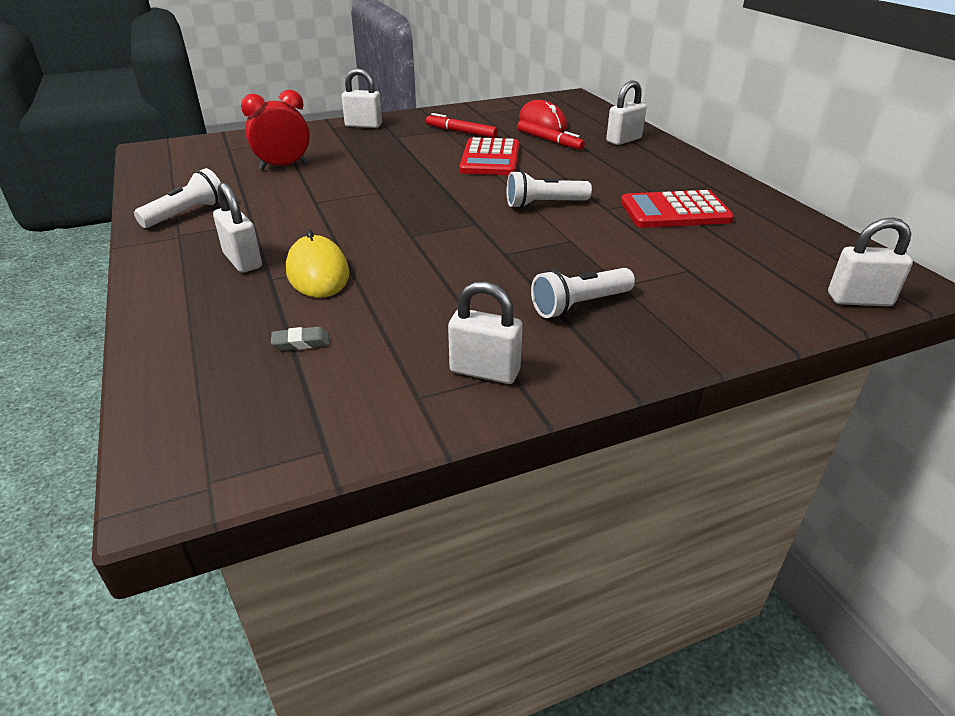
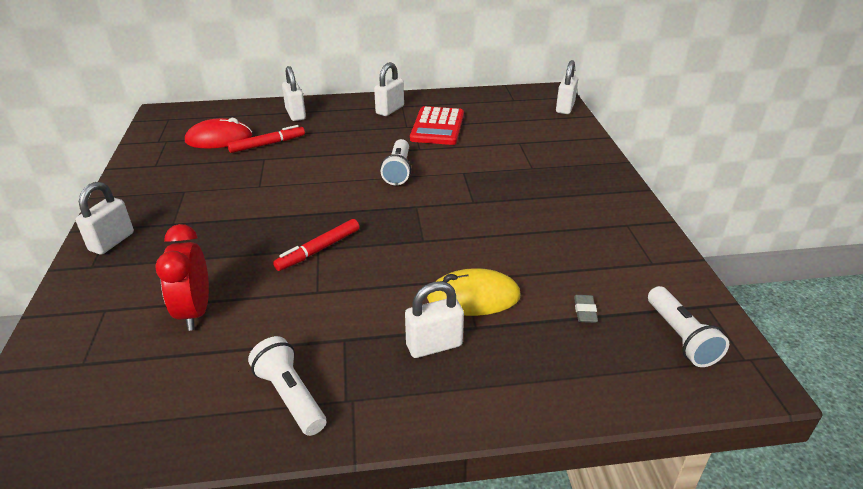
camera: 75 degrees left, 0 degrees up
red marker [426,113,498,138] -> red marker moved to [273,219,359,271]
white padlock [448,281,523,384] -> white padlock moved to [374,62,404,116]
red calculator [459,137,519,175] -> none
white flashlight [531,268,635,318] -> white flashlight moved to [648,286,729,367]

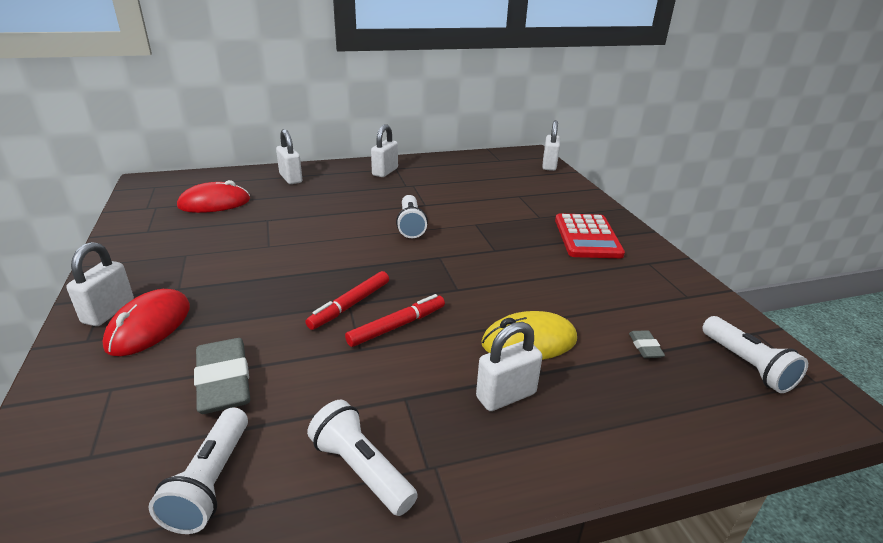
camera: 10 degrees left, 5 degrees down
red clock [155,224,209,331] -> grey eraser [194,338,250,414]
red marker [227,125,305,153] -> red marker moved to [345,294,445,347]
red calculator [410,106,464,145] -> red calculator moved to [555,213,625,258]
none -> red mouse [103,289,190,356]
none -> white flashlight [149,408,248,534]

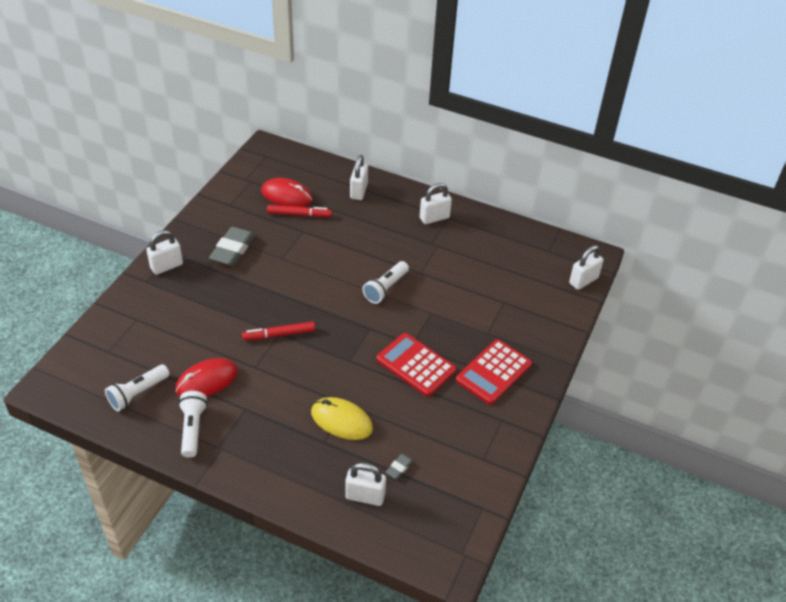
camera: 40 degrees right, 15 degrees up
red mouse [103,289,190,356] -> red mouse moved to [175,358,238,397]
grey eraser [194,338,250,414] -> grey eraser moved to [209,227,255,266]
red marker [345,294,445,347] -> red marker moved to [267,205,332,217]
white padlock [476,322,543,411] -> white padlock moved to [346,462,386,506]
white flashlight [702,316,808,393] -> none
none -> red calculator [376,333,456,396]

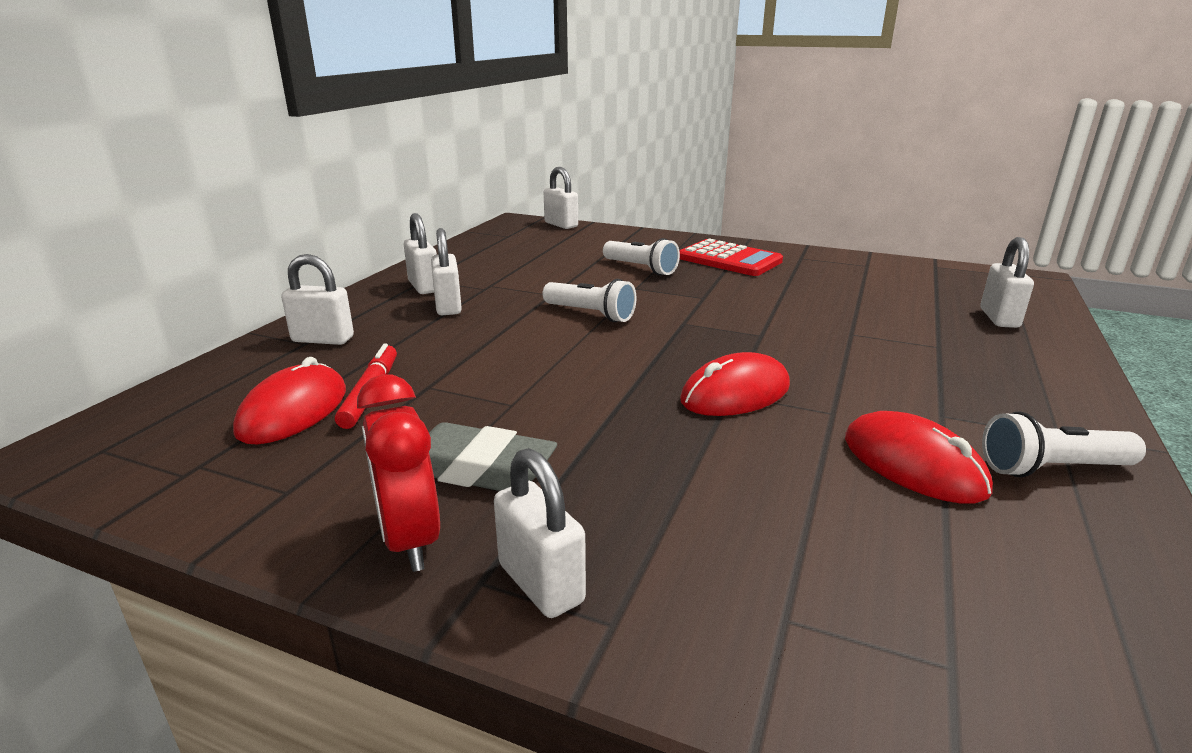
camera: 90 degrees left, 20 degrees down
white flashlight [105,364,170,411] -> white flashlight moved to [603,238,680,275]
red marker [242,322,315,340] -> red mouse [680,352,790,416]
yellow mouse [311,397,373,440] -> none
red calculator [376,333,456,396] -> none
grey eraser [385,454,413,479] -> none
none -> red clock [357,375,440,572]
none -> white padlock [431,228,462,315]

